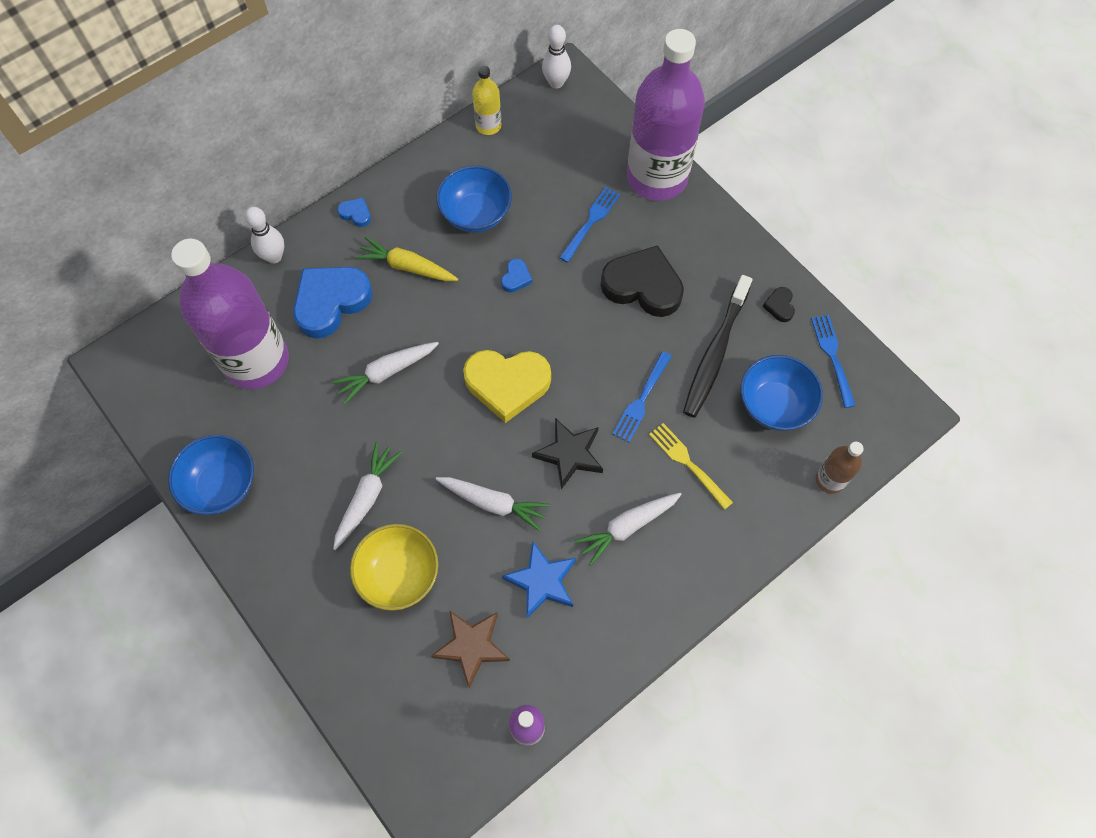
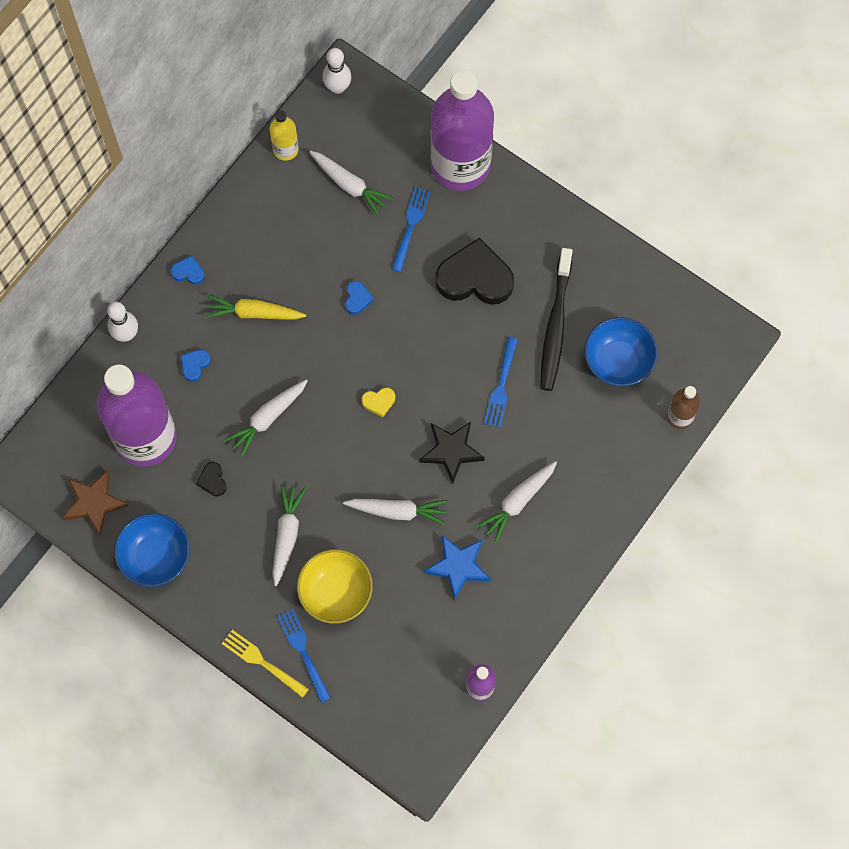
camera: 15 degrees left, 5 degrees up
blue heart [293,267,373,339] -> blue heart [181,350,210,382], size x0.43
brown star [431,610,510,688] -> brown star moved to [62,470,128,535]
blue bowl [436,166,512,233] -> none
yellow heart [463,350,551,423] -> yellow heart [361,388,395,418], size x0.43
yellow fork [649,423,733,510] -> yellow fork moved to [222,630,309,698]
black heart [763,287,795,322] -> black heart moved to [196,462,226,496]
blue fork [811,315,855,408] -> blue fork moved to [277,609,331,703]
none -> white carrot [309,151,394,217]

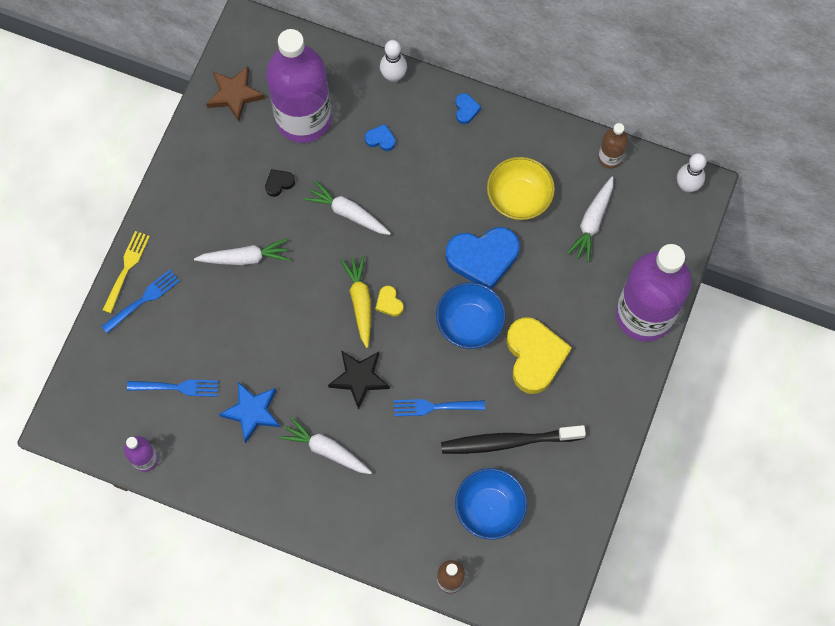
camera: 75 degrees right, 0 degrees up
blue bowl [114,513,190,587] -> blue bowl moved to [436,282,505,349]
yellow carrot [205,295,306,320] -> yellow carrot moved to [341,255,371,348]
yellow bottle [270,110,299,161] -> brown bottle [598,123,628,169]
yellow bowl [297,549,373,623] -> yellow bowl moved to [487,157,555,220]
white carrot [343,499,448,525] -> none
blue heart [345,281,374,315] -> blue heart [446,227,519,289], size x2.32
blue fork [391,187,431,272] -> blue fork moved to [127,380,219,397]
black heart [436,238,514,305] -> yellow heart [507,317,572,394]

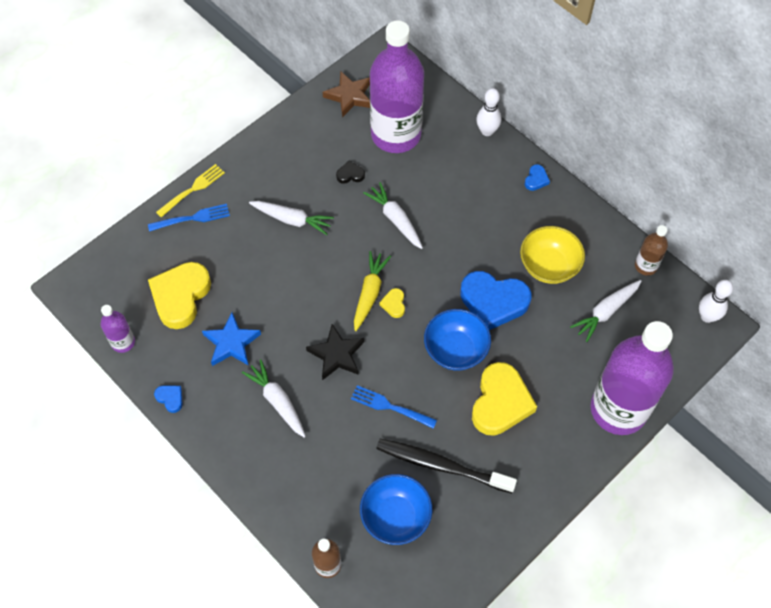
camera: 25 degrees right, 10 degrees down
blue fork [127,380,219,397] -> yellow heart [148,262,211,329]
blue heart [365,124,395,151] -> blue heart moved to [154,385,183,413]

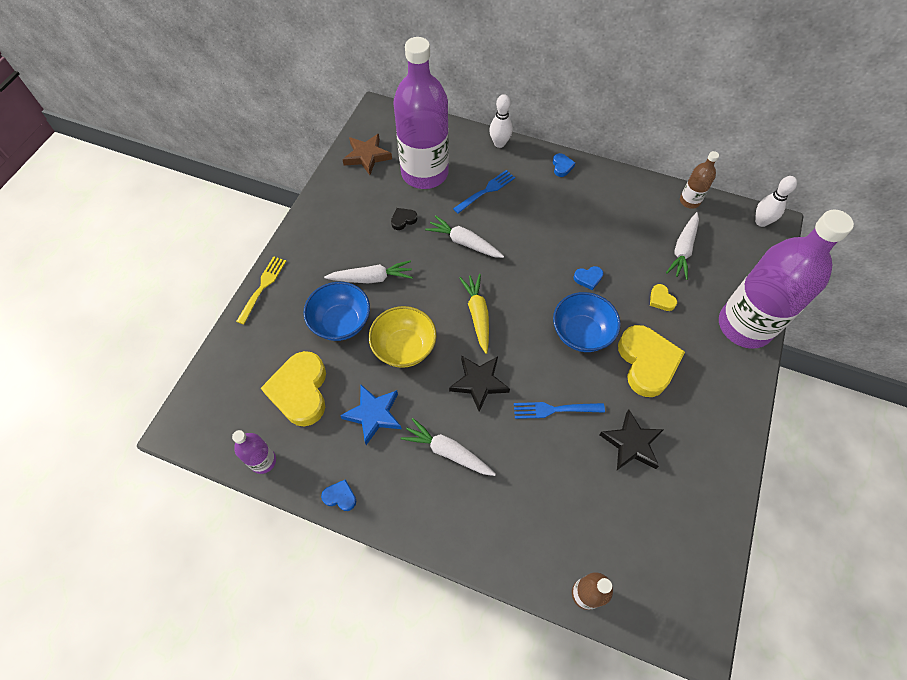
camera: 25 degrees left, 0 degrees up
blue fork [148,204,230,231] -> blue fork moved to [453,170,515,214]
blue bowl [360,474,432,545] -> blue bowl moved to [303,282,370,341]
black toothbrush [376,439,517,493] -> black star [600,410,664,470]
yellow heart [379,288,405,318] -> yellow heart moved to [650,284,677,311]
blue heart [460,271,531,330] -> blue heart [574,266,603,290], size x0.43
yellow bowl [520,226,585,284] -> yellow bowl moved to [369,306,437,368]

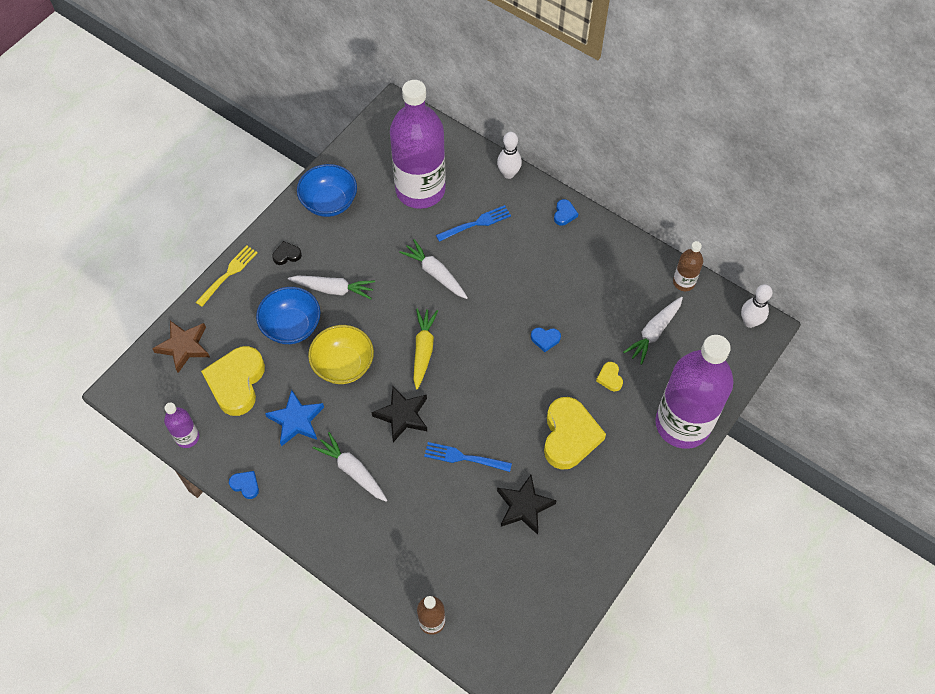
camera: 15 degrees right, 0 degrees up
brown star [342,134,392,175] -> brown star moved to [152,321,210,373]
black heart [391,208,417,230] -> black heart moved to [272,241,302,265]
blue bowl [553,292,621,352] -> blue bowl moved to [297,164,357,217]

